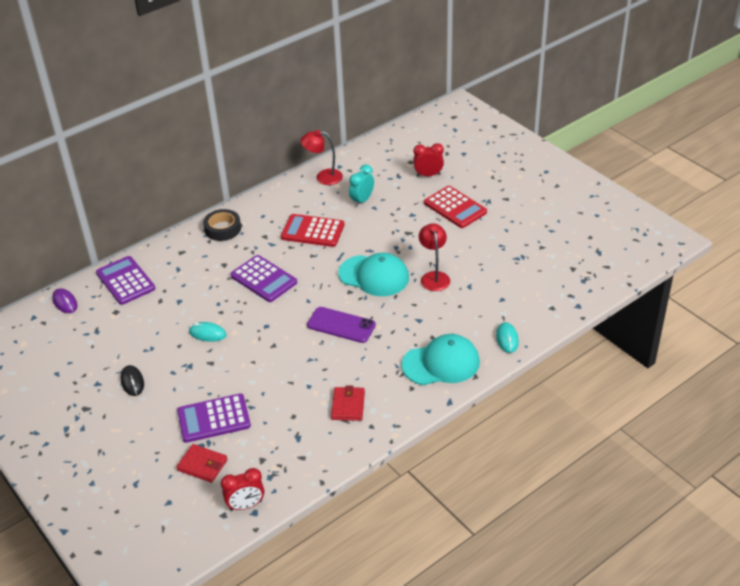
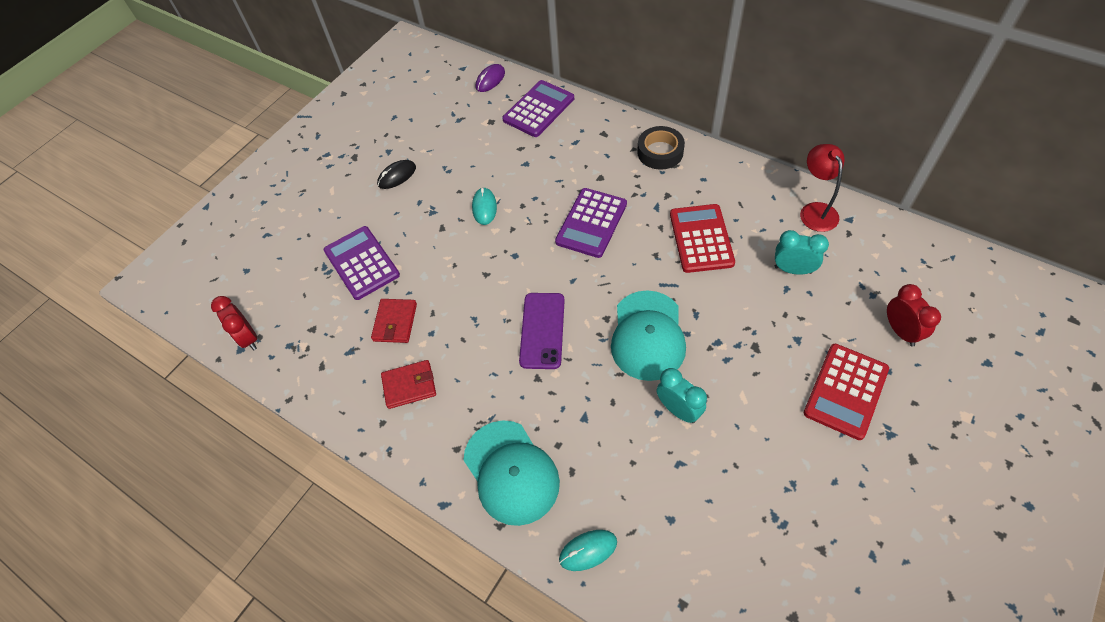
camera: 75 degrees right, 15 degrees up
red wallet [177,444,228,483] -> red wallet moved to [371,299,417,343]
red lamp [419,223,450,291] -> turquoise clock [657,368,707,423]

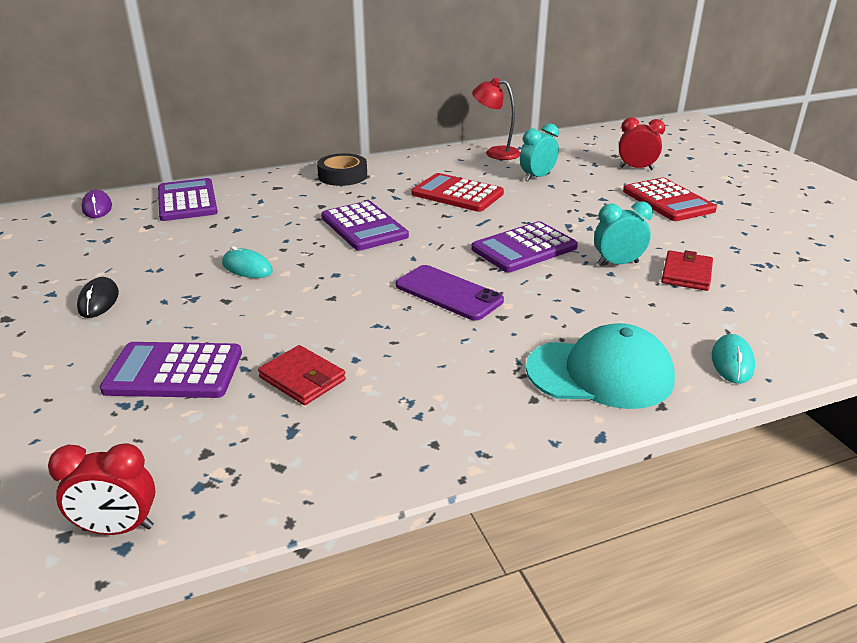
camera: 60 degrees left, 25 degrees down
red wallet [381,360,436,409] -> red wallet moved to [661,250,713,291]
turquoise cap [611,290,686,381] -> purple calculator [471,221,578,272]

